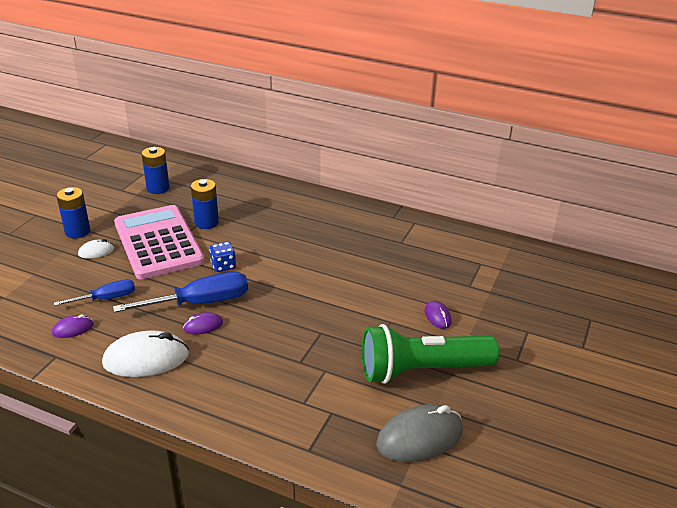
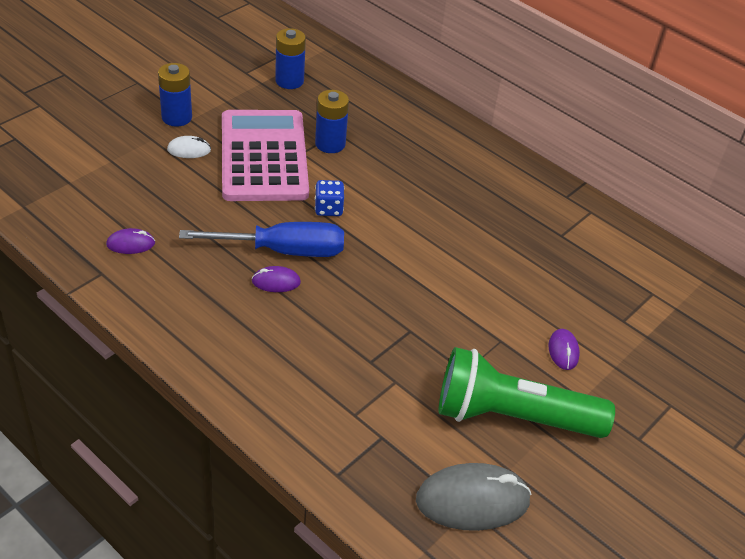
camera: 15 degrees right, 10 degrees up
blue screwdriver [54,279,135,306] -> none
white mouse [102,331,189,377] -> none

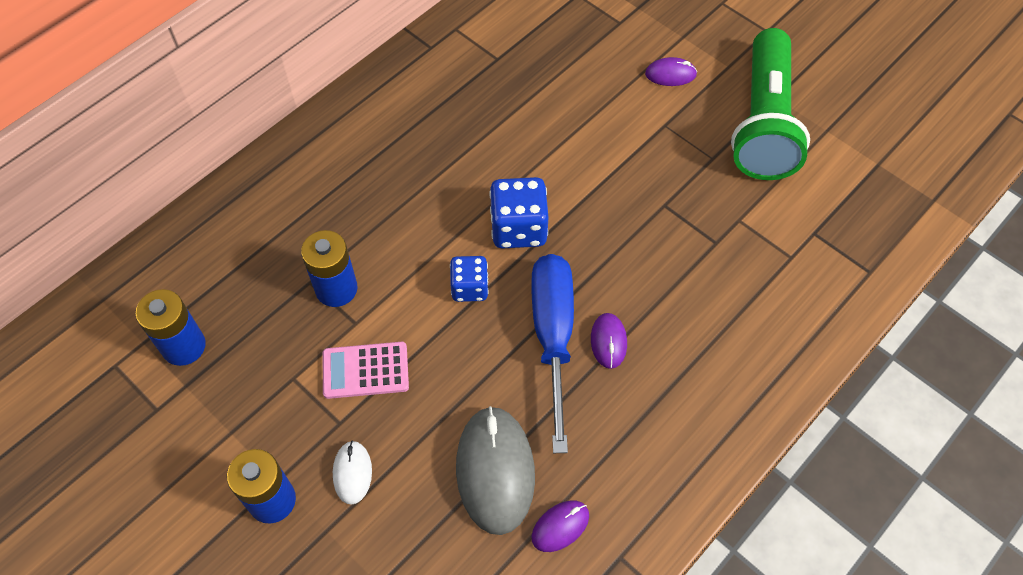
camera: 85 degrees left, 15 degrees up
purple mouse [106,228,155,254] -> purple mouse turned 60 degrees clockwise [532,500,589,552]
pink calculator [222,110,309,201] -> pink calculator [323,342,409,399], size x0.45
grey mouse [416,463,531,531] -> grey mouse moved to [456,406,535,535]
none -> blue dice [489,177,549,249]

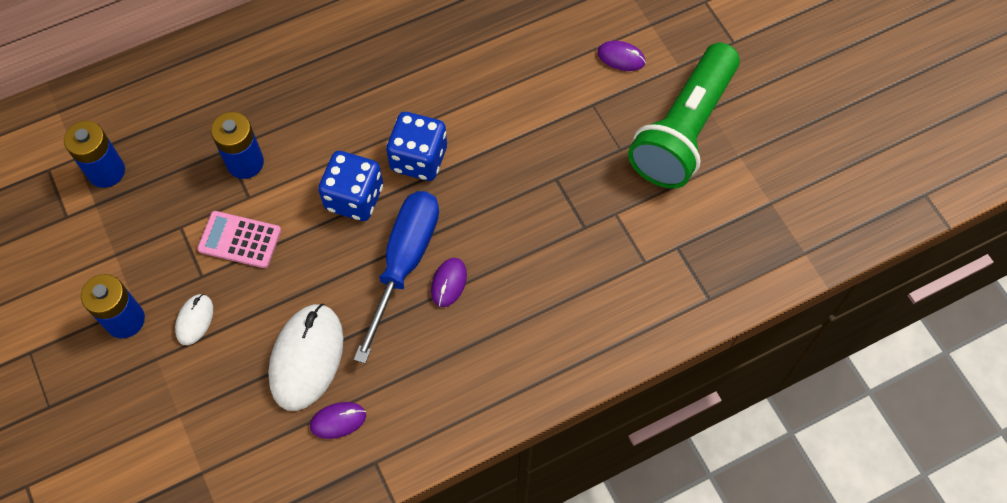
camera: 20 degrees right, 5 degrees up
blue dice [450,256,489,302] -> blue dice [318,151,383,221], size x1.55
grey mouse [456,406,535,535] -> white mouse [268,304,343,411]

